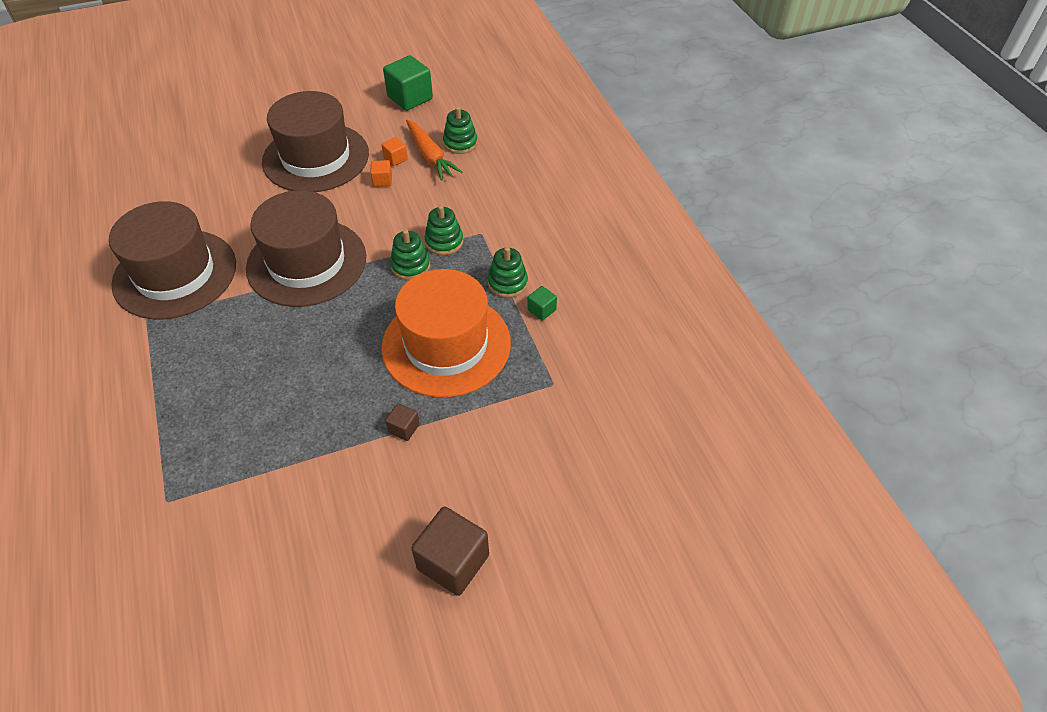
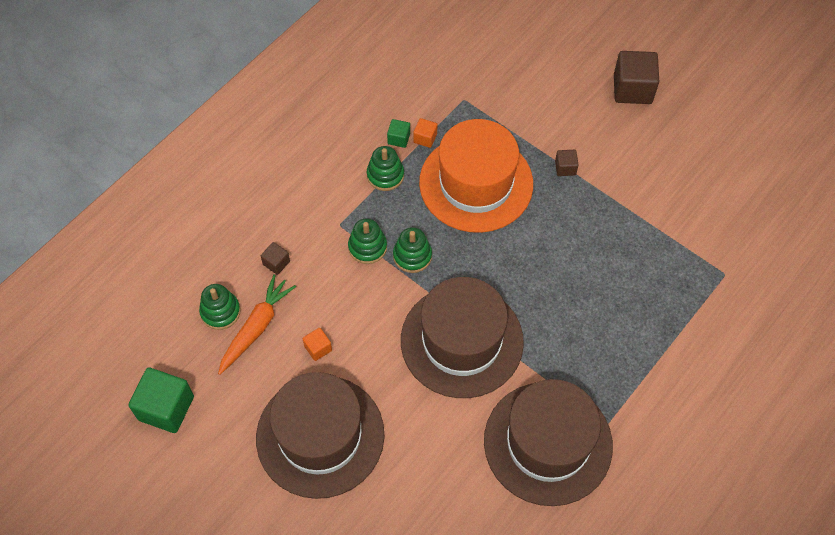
camera: 120 degrees left, 10 degrees up
orange cube [381,137,408,166] -> orange cube moved to [413,118,437,148]
none -> brown cube [261,242,290,275]

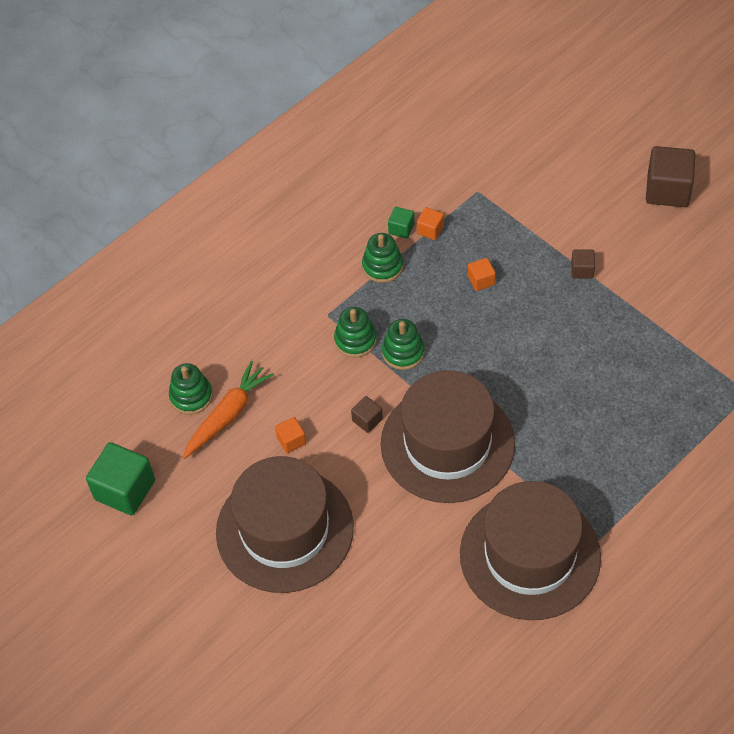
camera: 10 degrees right, 5 degrees down
brown cube [261,242,290,275] -> brown cube moved to [351,396,383,433]
orange hat [419,119,533,233] -> orange cube [468,258,496,291]

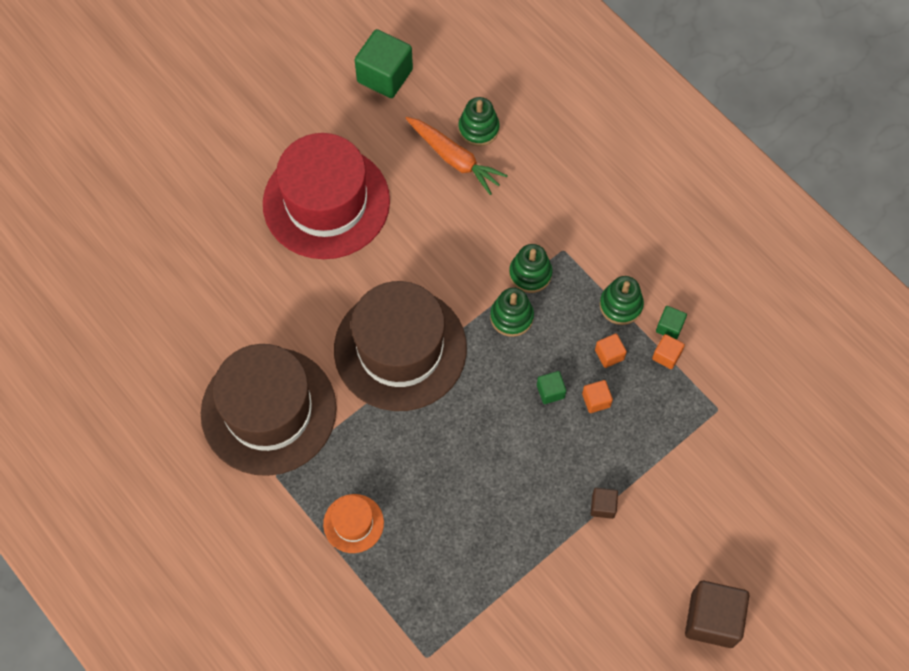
camera: 90 degrees right, 10 degrees up
brown hat [216,456,354,593] -> red hat [263,133,390,259]
orange cube [275,417,306,453] -> orange cube moved to [595,334,627,368]
brown cube [351,396,383,433] -> none
none -> orange hat [323,494,384,553]
none -> green cube [537,371,566,404]

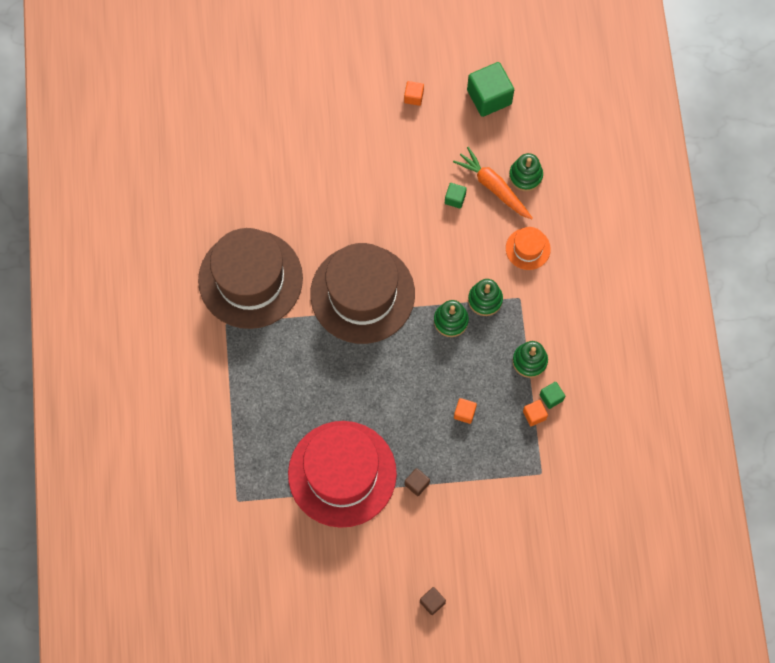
camera: 35 degrees right, 5 degrees up
red hat [263,133,390,259] -> red hat moved to [288,421,397,528]
orange hat [323,494,384,553] -> orange hat moved to [506,227,551,270]
orange carrot [405,117,508,195] -> orange carrot turned 150 degrees clockwise [453,147,533,219]
green cube [537,371,566,404] -> green cube moved to [445,183,467,209]
orange cube [595,334,627,368] -> orange cube moved to [404,81,424,106]
brown cube [685,581,749,648] -> brown cube [420,587,446,615], size x0.49

